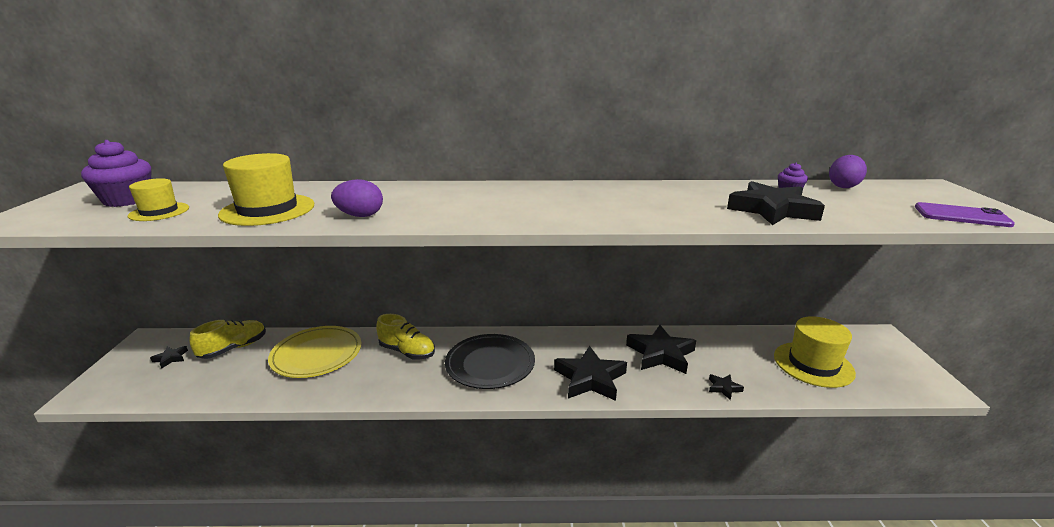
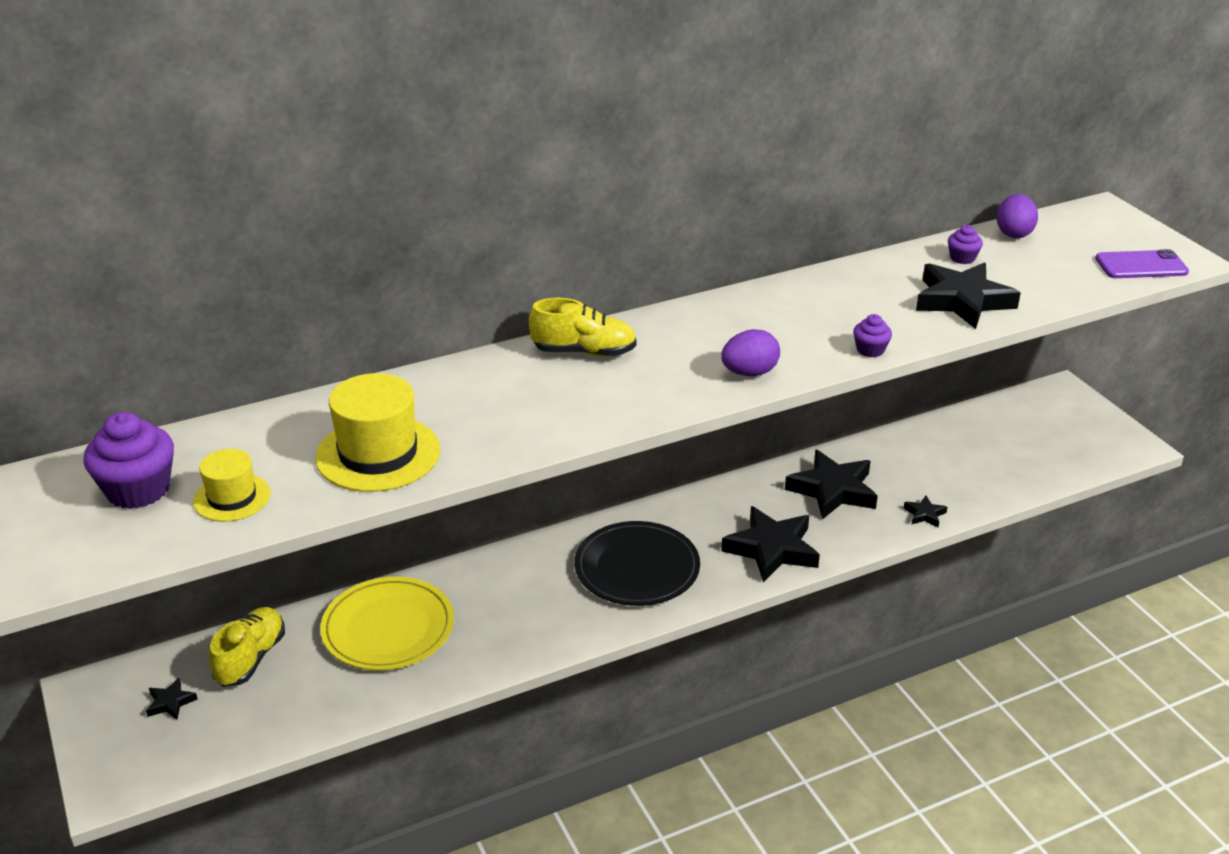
camera: 25 degrees left, 10 degrees up
purple egg [331,179,383,217] -> purple egg moved to [721,329,780,376]
yellow shoe [376,314,435,359] -> yellow shoe moved to [529,298,637,357]
yellow hat [774,316,856,388] -> none
none -> purple cupcake [853,314,892,357]

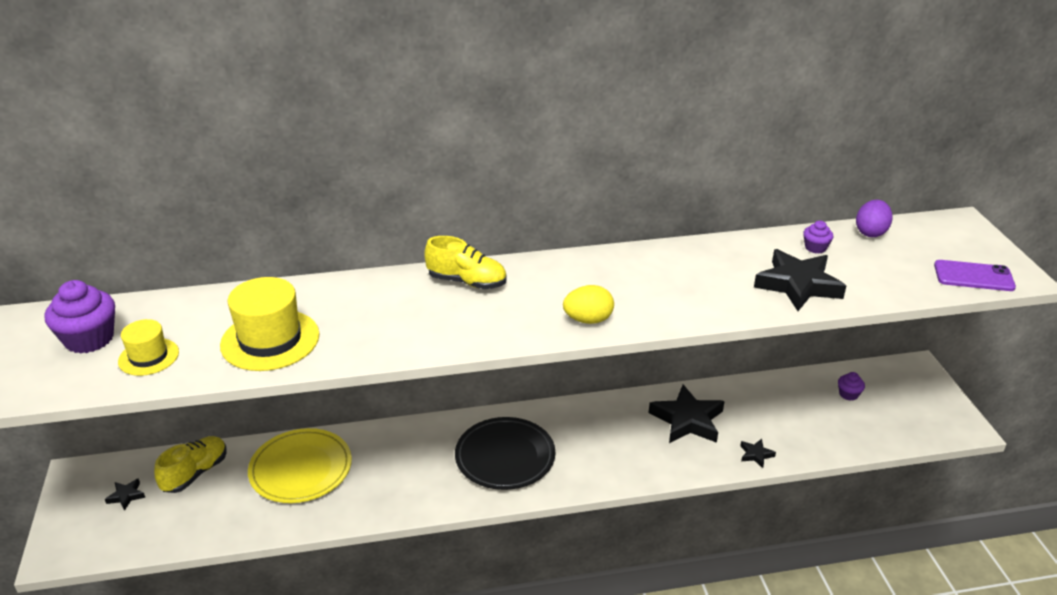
camera: 15 degrees right, 0 degrees up
purple egg [721,329,780,376] -> yellow egg [563,285,614,324]
black star [721,506,820,583] -> none
purple cupcake [853,314,892,357] -> purple cupcake moved to [838,372,865,401]

